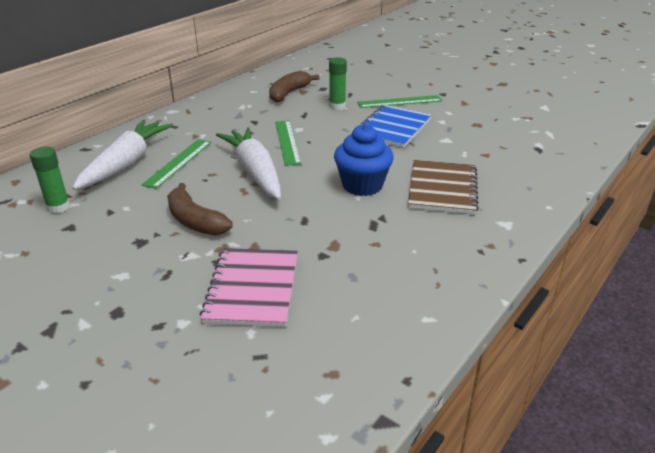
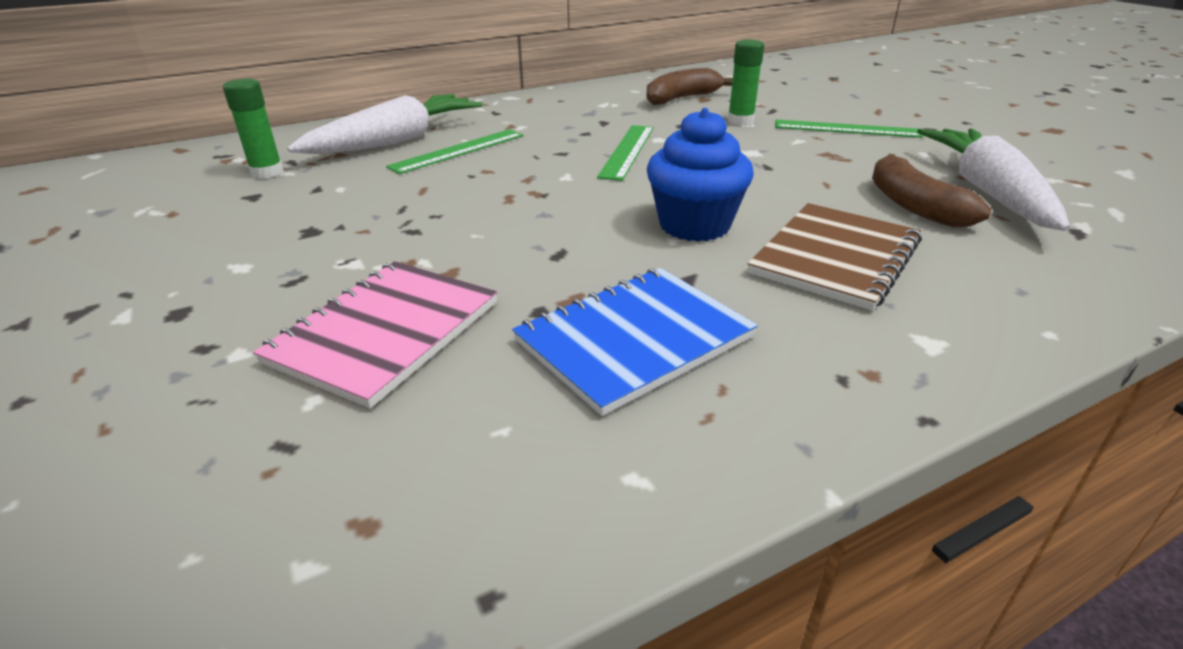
camera: 25 degrees right, 0 degrees up
brown banana [167,183,233,235] -> brown banana moved to [872,154,992,228]
white carrot [216,127,281,200] -> white carrot moved to [917,129,1070,231]
blue notebook [358,105,432,148] -> blue notebook moved to [512,268,758,416]

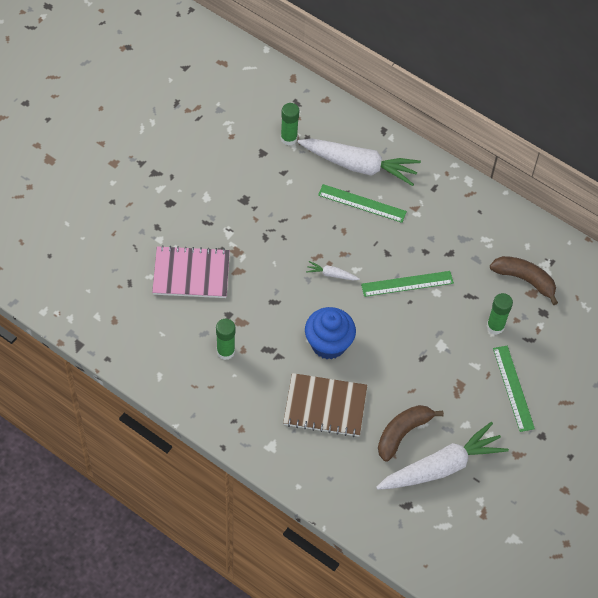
camera: 60 degrees right, 25 degrees up
blue notebook [512,268,758,416] -> green glue stick [216,319,235,360]
none -> white carrot [306,261,360,281]

